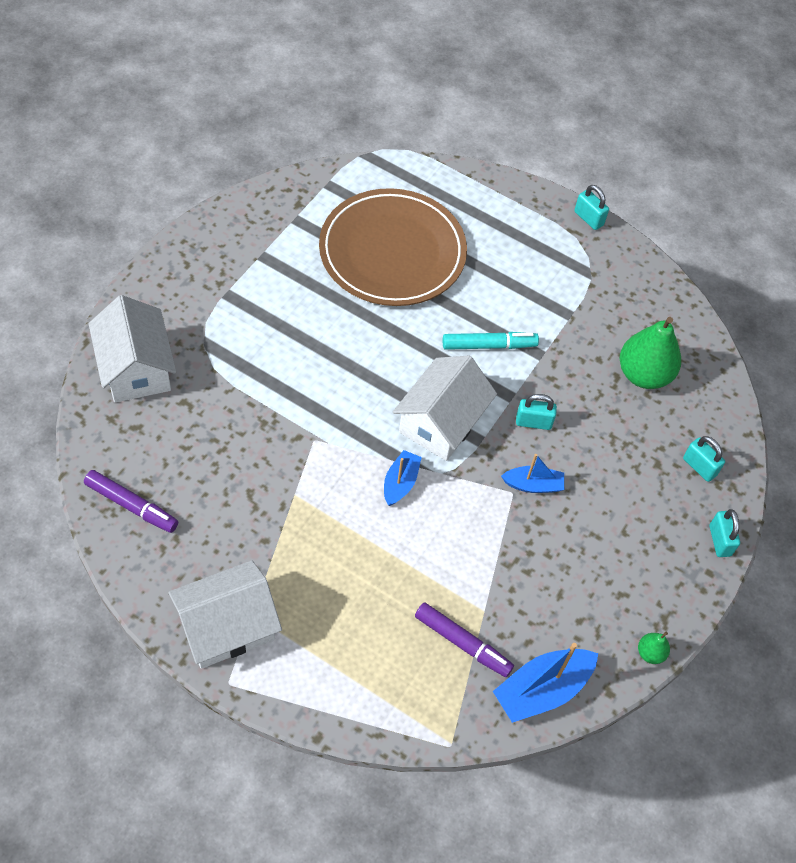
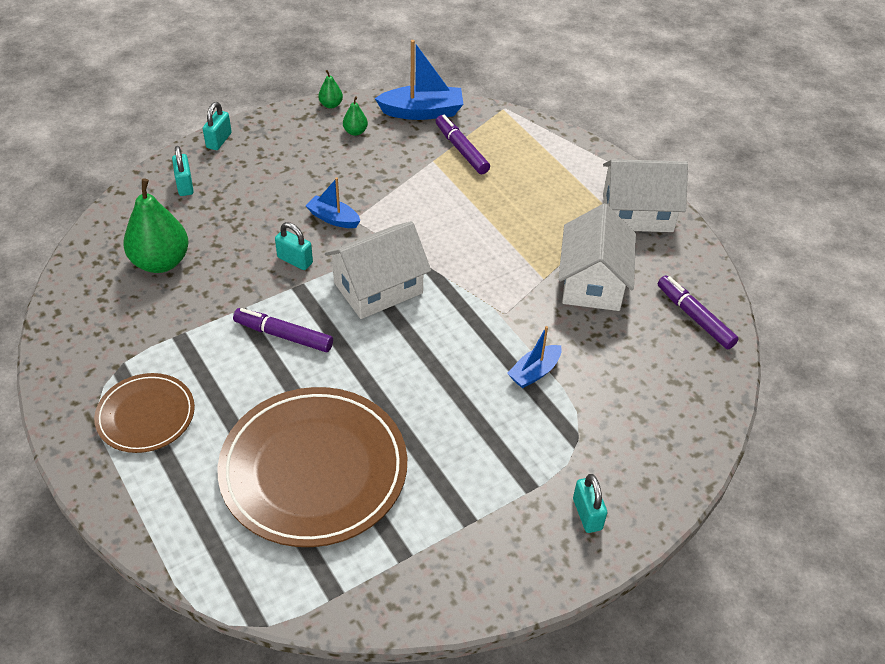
camera: 150 degrees left, 10 degrees down
white house [88,295,176,402] -> white house moved to [558,204,636,311]
blue boat [384,450,422,506] -> blue boat moved to [507,326,562,388]
turquoise marker [443,332,539,350] -> purple marker [233,308,333,352]
turquoise padlock [574,185,609,230] -> turquoise padlock moved to [573,474,607,533]
none -> brown plate [94,373,195,453]
none -> green pear [343,96,368,136]

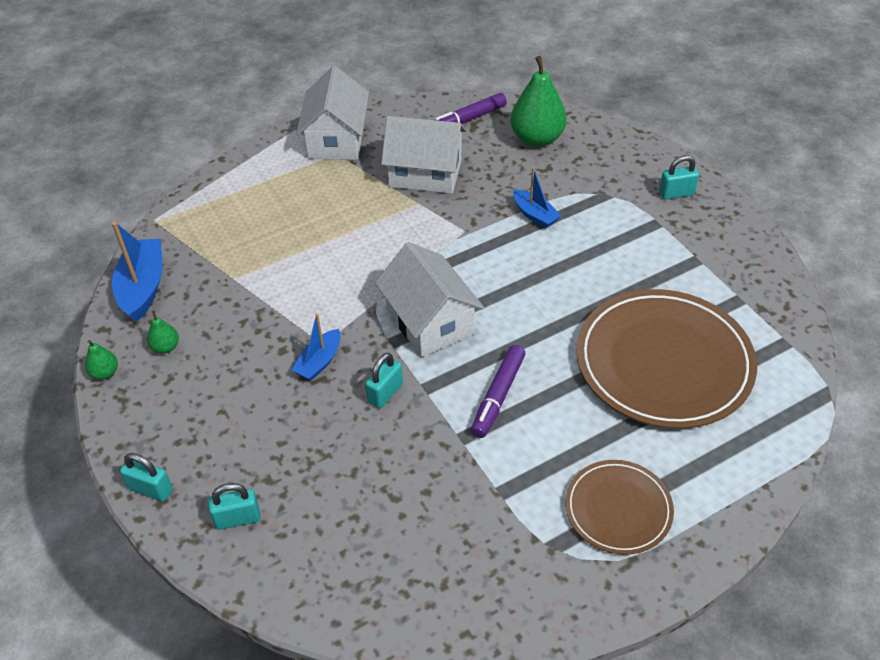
camera: 85 degrees left, 0 degrees up
green pear [123,178,189,273] -> green pear moved to [510,56,567,147]
purple marker [436,115,490,174] -> none

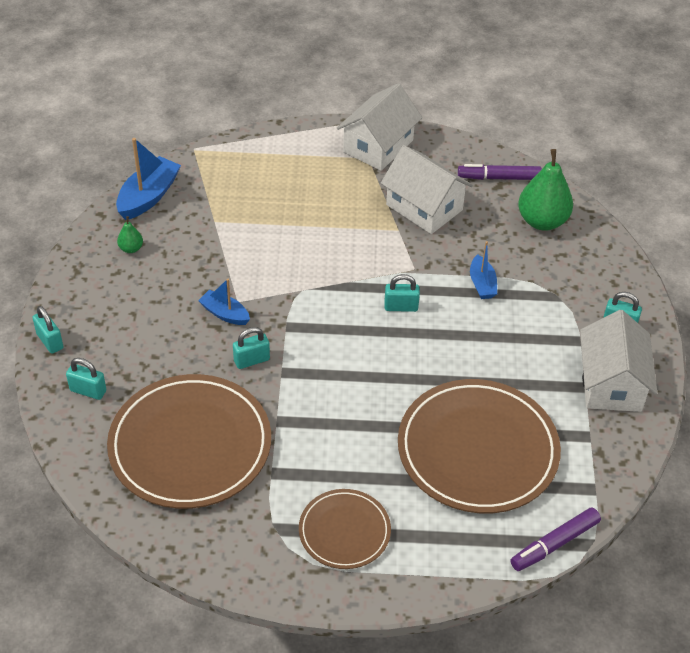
camera: 30 degrees right, 0 degrees up
green pear [85,340,118,380] -> none
blue boat [292,313,341,381] -> blue boat turned 60 degrees clockwise [198,279,250,325]
white house [375,242,484,357] -> white house moved to [580,310,657,412]
purple marker [471,345,525,438] -> purple marker moved to [510,507,601,571]
none -> brown plate [107,374,271,509]
none -> turquoise padlock [384,274,420,312]

